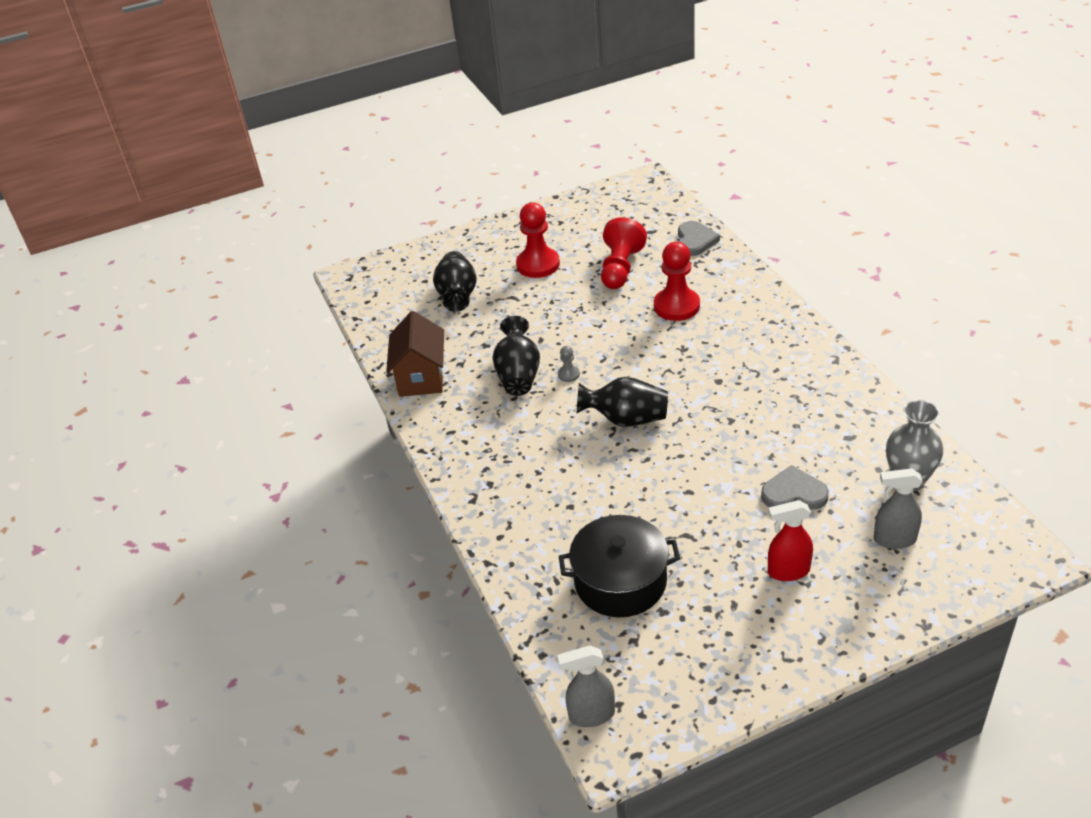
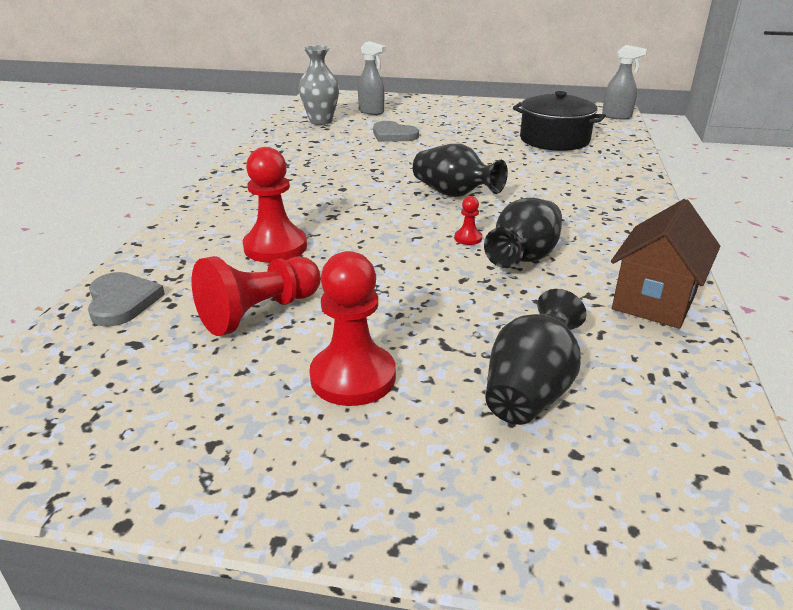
camera: 150 degrees left, 10 degrees down
grey pawn [558,346,580,382] -> red pawn [455,196,482,245]
grey heart [678,221,720,256] -> grey heart turned 120 degrees clockwise [88,272,165,327]
red spray bottle [768,500,813,581] -> none

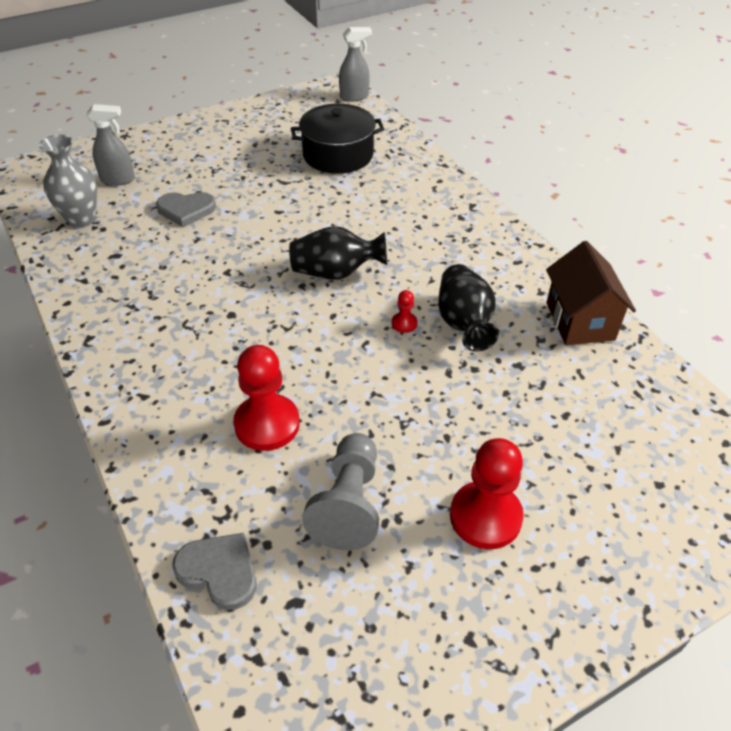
camera: 40 degrees left, 15 degrees up
red pawn [192,256,321,336] -> grey pawn [302,433,379,550]
black vase [485,289,587,425] -> none

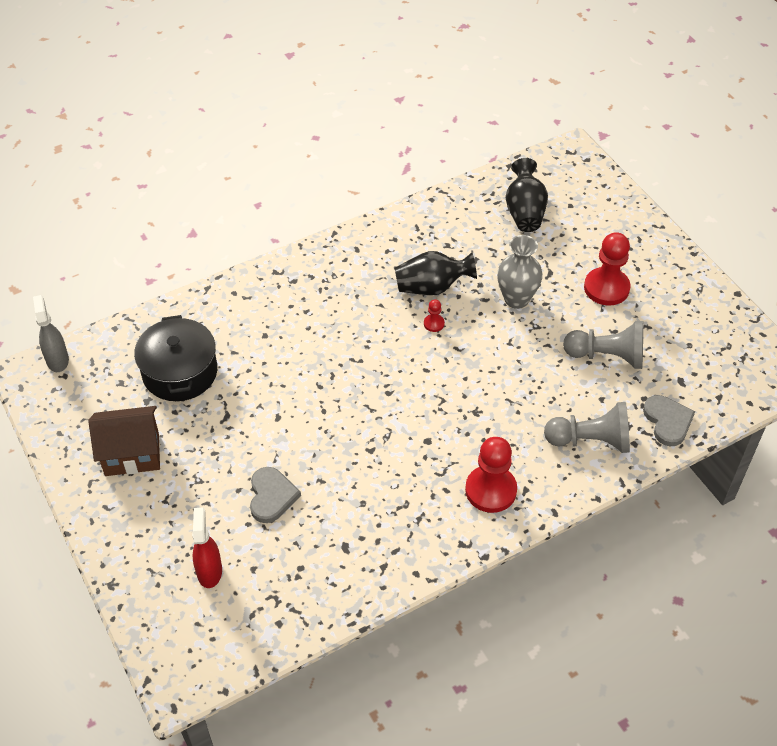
camera: 90 degrees left, 5 degrees up
grey vase [39,134,97,228] -> grey vase moved to [497,235,543,309]
grey spray bottle [86,104,135,186] -> red spray bottle [192,507,222,588]
grey heart [172,533,257,610] -> grey heart turned 135 degrees clockwise [643,395,695,446]
red pawn [233,345,300,451] -> red pawn moved to [465,437,517,513]
black vase [289,226,387,280] -> black vase moved to [506,158,548,232]
brown house [546,241,636,345] -> brown house moved to [88,406,160,476]
none -> grey pawn [544,402,630,453]

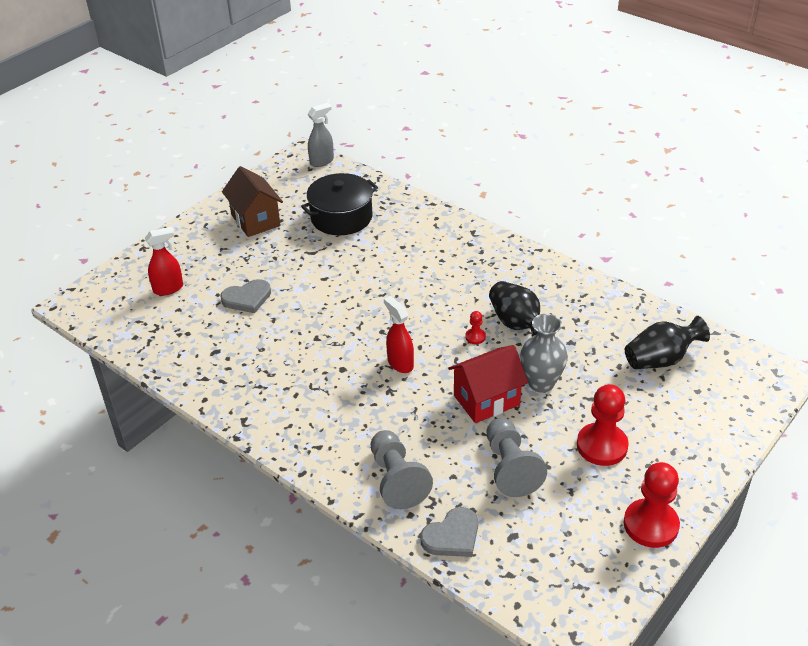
camera: 70 degrees right, 10 degrees down
red pawn [465,437,517,513] -> red pawn moved to [624,462,680,548]
none -> red spray bottle [384,296,414,373]
none -> red house [448,345,528,423]

